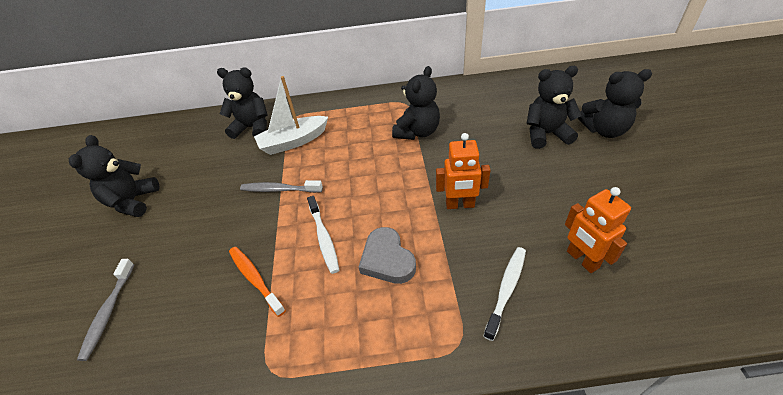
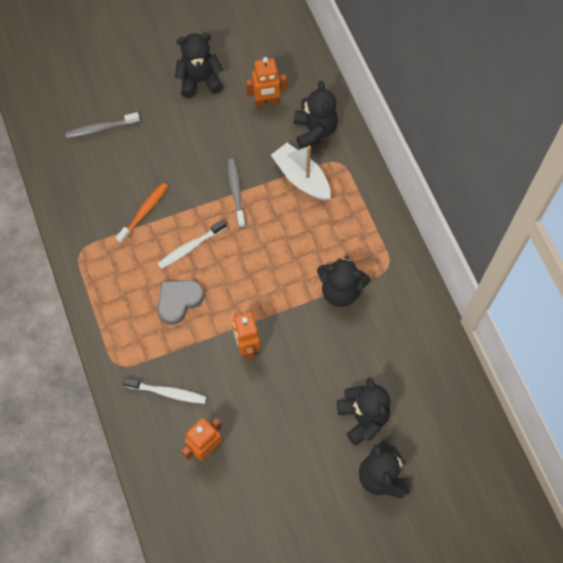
camera: 70 degrees right, 20 degrees up
none -> orange robot [246,57,287,107]

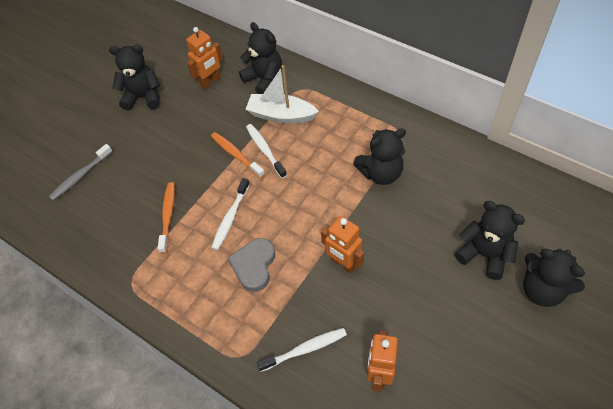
camera: 30 degrees left, 10 degrees down
black teddy bear [175,33,223,98] -> black teddy bear turned 45 degrees clockwise [109,45,160,111]
grey toothbrush [228,158,245,228] -> orange toothbrush [211,132,265,178]
none -> white toothbrush [246,124,287,178]

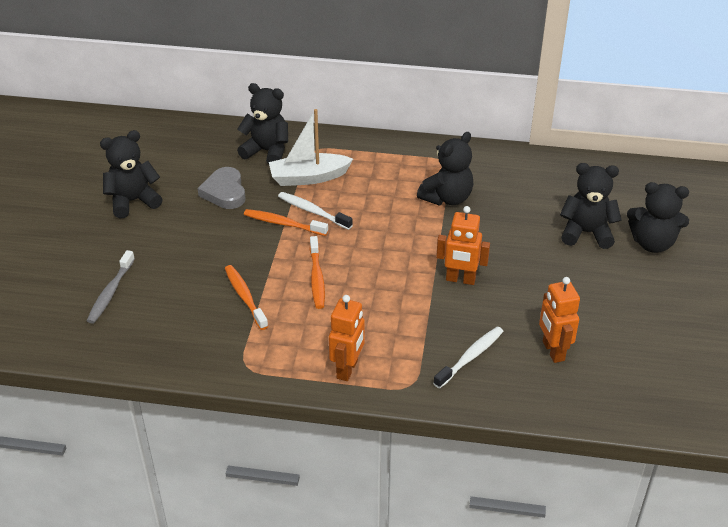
camera: 30 degrees left, 15 degrees down
orange robot [186,27,223,89] -> orange robot moved to [329,295,365,381]
white toothbrush [211,178,250,250] -> orange toothbrush [309,236,325,309]
grey heart [228,238,275,292] -> grey heart moved to [198,167,245,209]

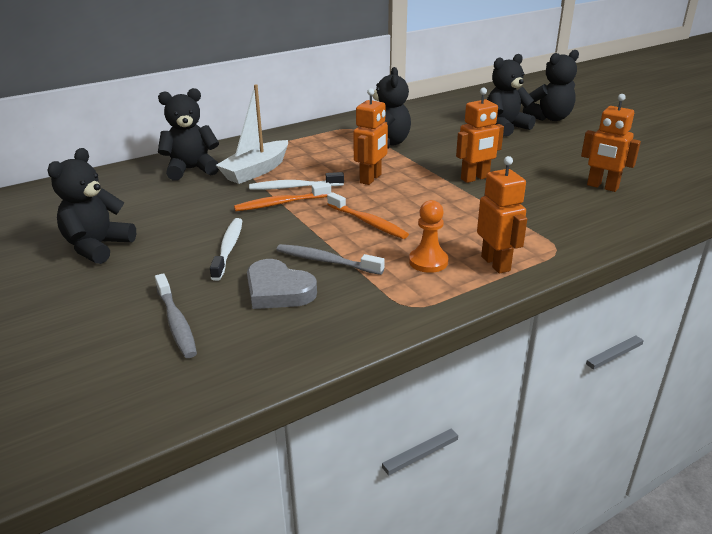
camera: 40 degrees left, 10 degrees down
grey heart [198,167,245,209] -> grey heart moved to [247,259,317,309]
orange toothbrush [225,265,268,330] -> grey toothbrush [277,244,385,275]
white toothbrush [433,327,504,389] -> white toothbrush moved to [210,218,243,281]
none -> orange robot [353,88,388,185]
none -> orange pawn [409,200,449,273]

